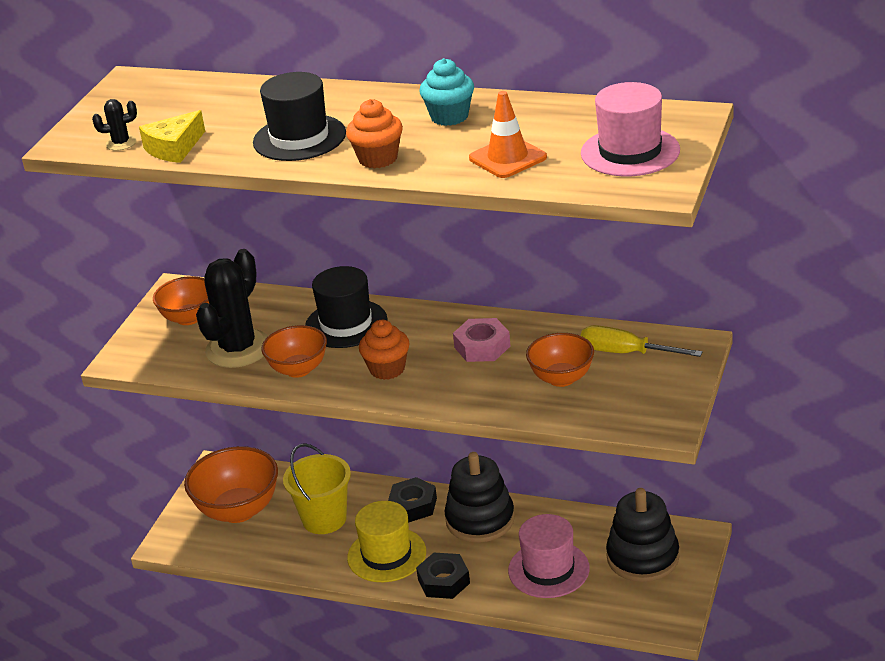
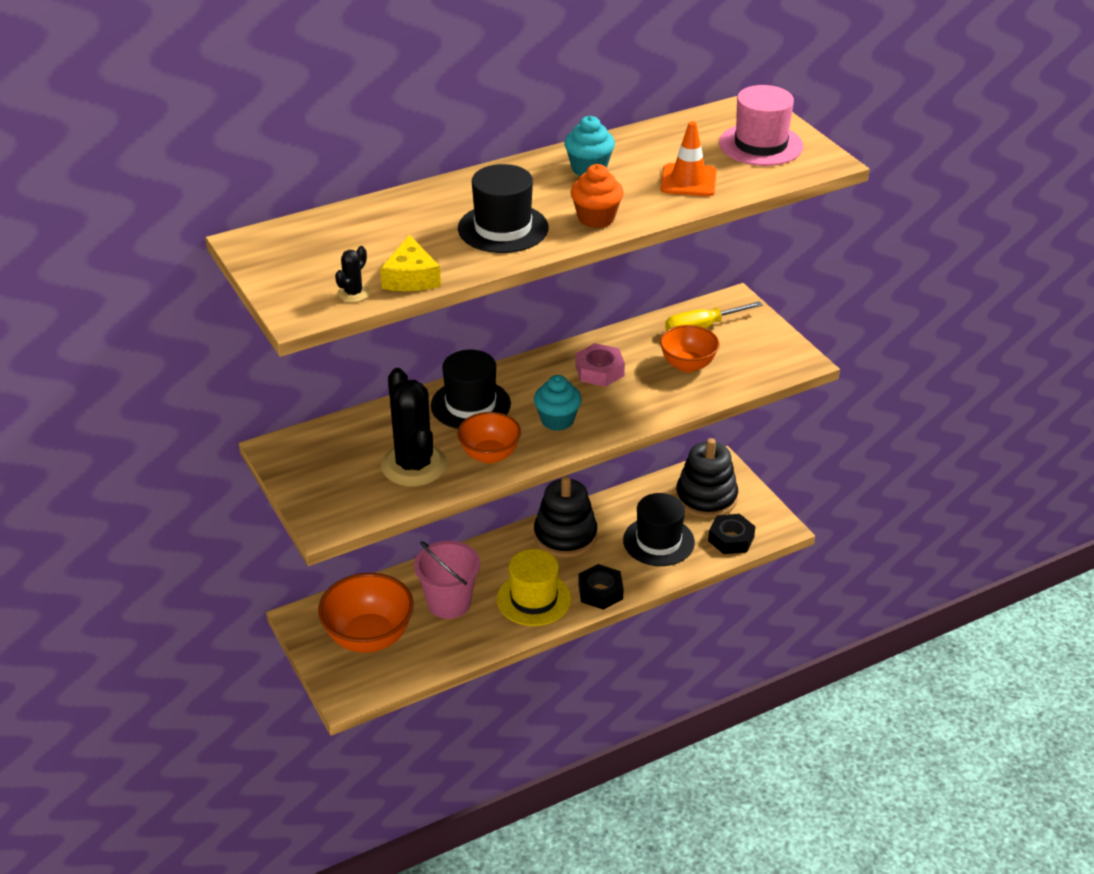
camera: 50 degrees left, 5 degrees up
orange bowl [153,276,209,325] -> none
yellow bucket [283,443,351,534] -> pink bucket [414,541,480,619]
orange cupcake [359,320,410,380] -> turquoise cupcake [534,375,582,431]
black nut [388,477,437,522] -> black nut moved to [708,514,756,554]
pink hat [508,514,590,598] -> black hat [623,493,695,566]

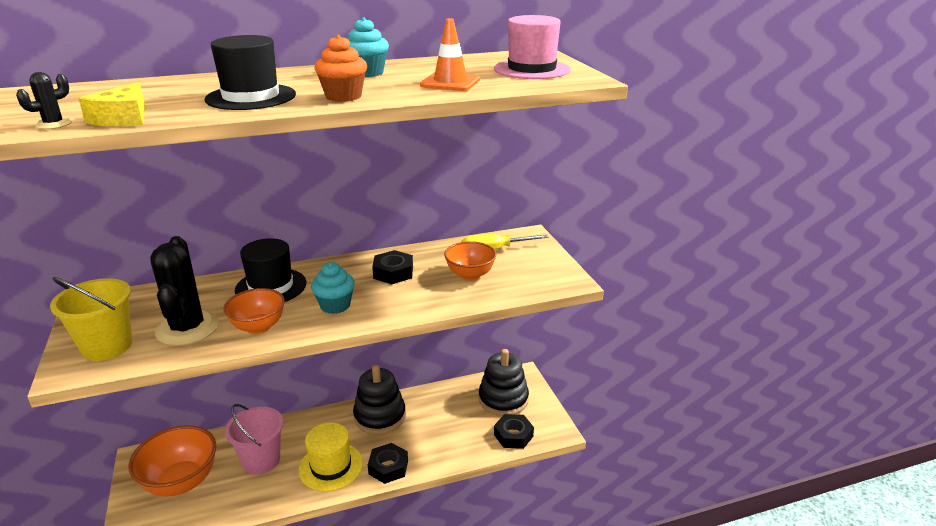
camera: 10 degrees right, 10 degrees down
pink nut [575,343,625,387] -> black nut [372,250,413,284]
black hat [623,493,695,566] -> none
none -> yellow bucket [50,277,132,361]

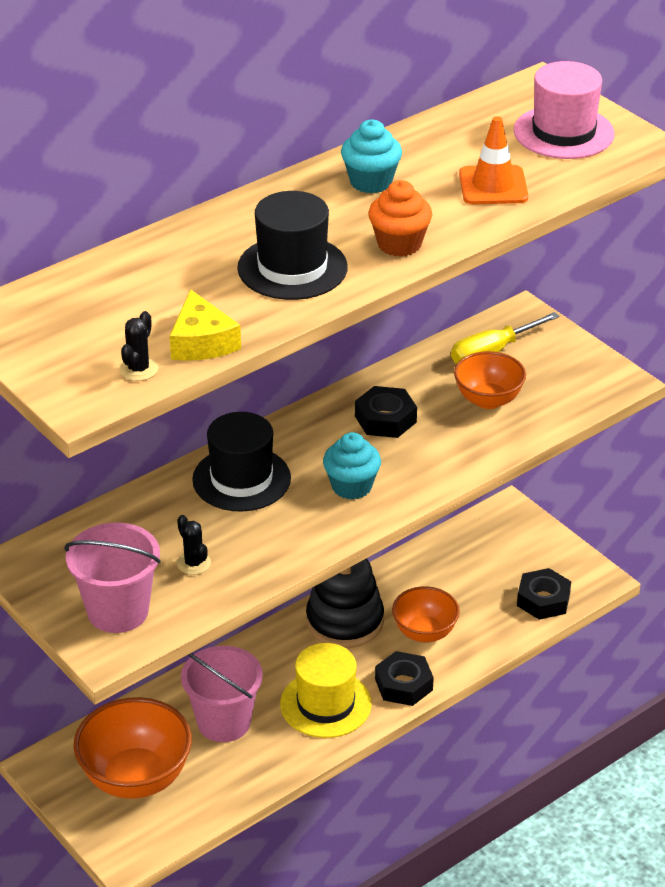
camera: 20 degrees left, 10 degrees up
yellow bucket [50,277,132,361] -> pink bucket [64,522,161,633]
black cactus [150,236,219,346] -> black cactus [177,515,211,575], size x0.42
orange bowl [223,288,285,334] -> orange bowl moved to [392,586,460,642]
black stacking toy [479,349,529,416] -> none

